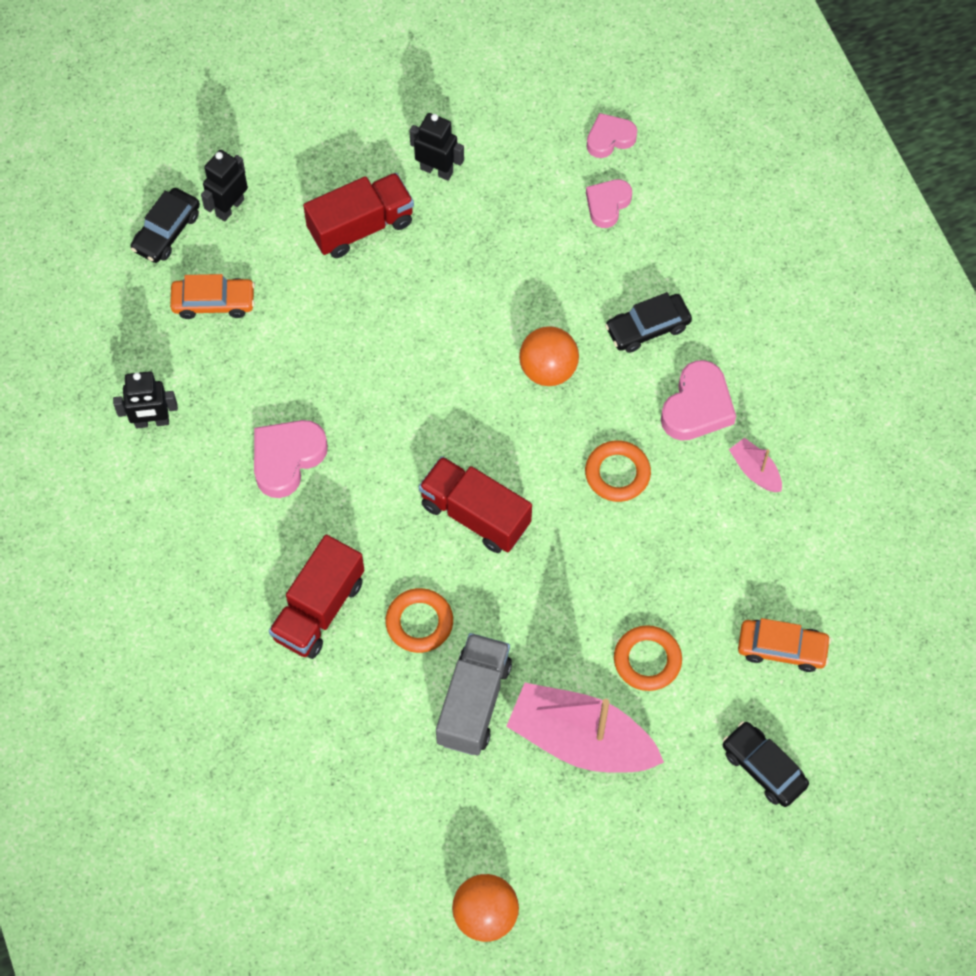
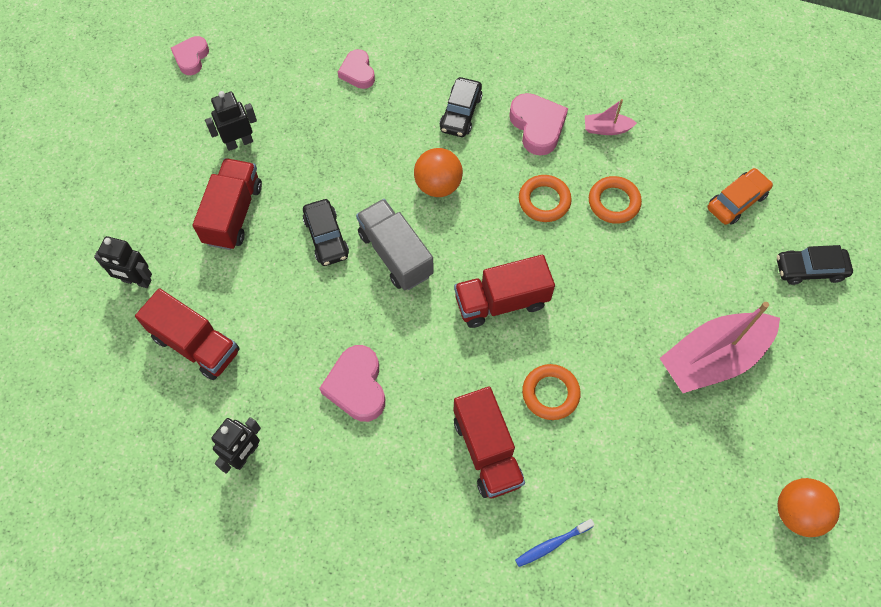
camera: 50 degrees left, 0 degrees up
black car [131,188,200,263] -> black car moved to [303,199,349,266]
orange car [170,274,255,319] -> red truck [135,288,240,380]
black robot [201,150,248,221] -> black robot turned 60 degrees counterclockwise [94,236,152,288]
grey truck [436,633,512,755] -> grey truck moved to [356,199,434,290]
pink heart [587,113,637,158] -> pink heart moved to [171,36,209,75]
orange ring [614,625,682,691] -> orange ring moved to [589,176,642,224]
none -> blue toothbrush [515,519,595,567]

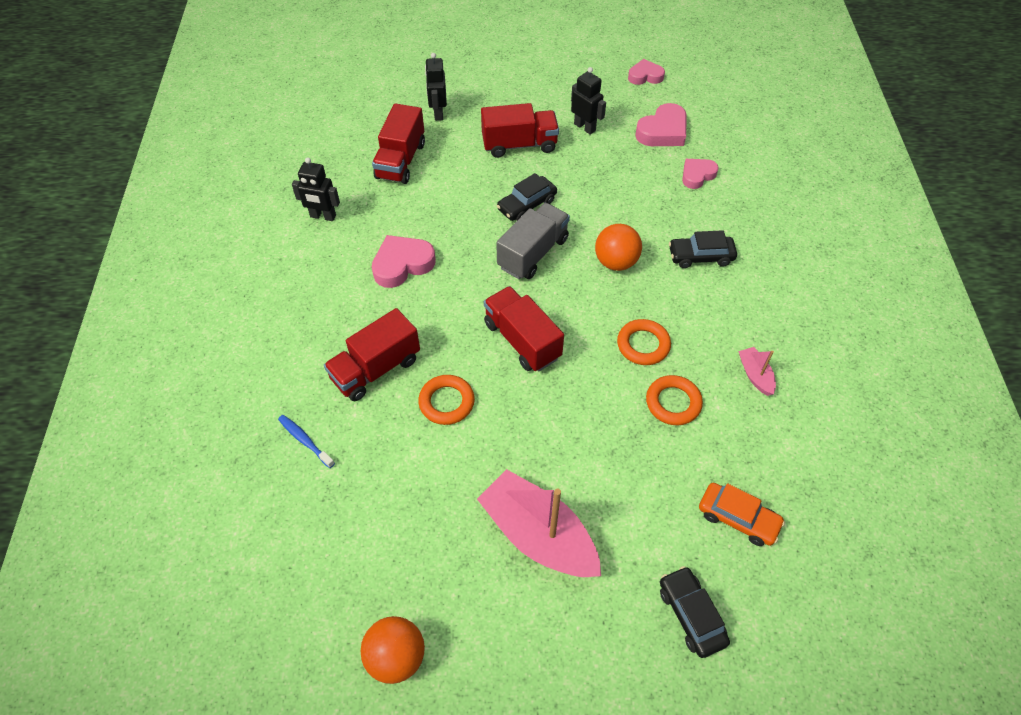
camera: 70 degrees right, 10 degrees down
pink heart [509,93,568,156] -> pink heart moved to [635,103,686,146]

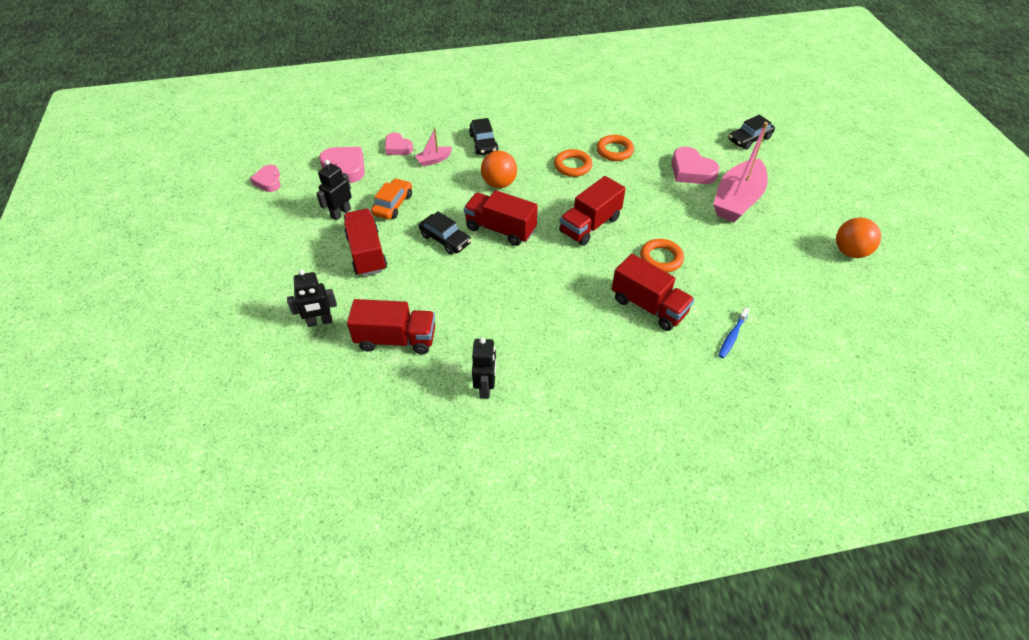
camera: 100 degrees left, 5 degrees down
pink heart [372,235,436,288] -> pink heart moved to [671,147,720,184]
grey truck [496,203,570,279] -> red truck [464,190,538,246]
orange car [699,483,785,546] -> orange car moved to [371,178,412,219]
pink boat [739,347,776,396] -> pink boat moved to [415,128,452,167]

